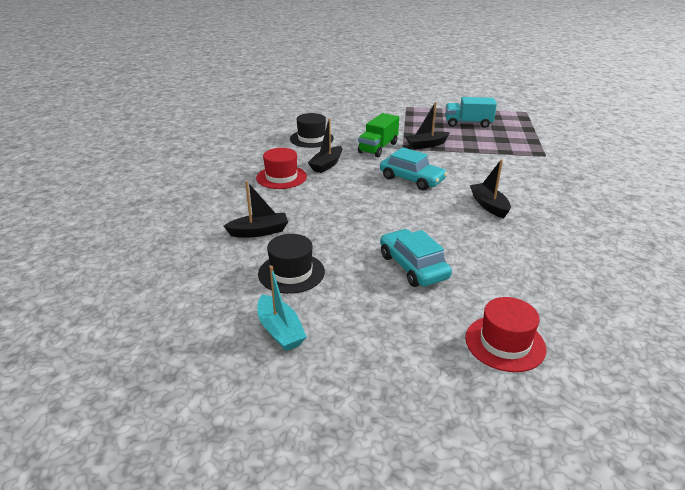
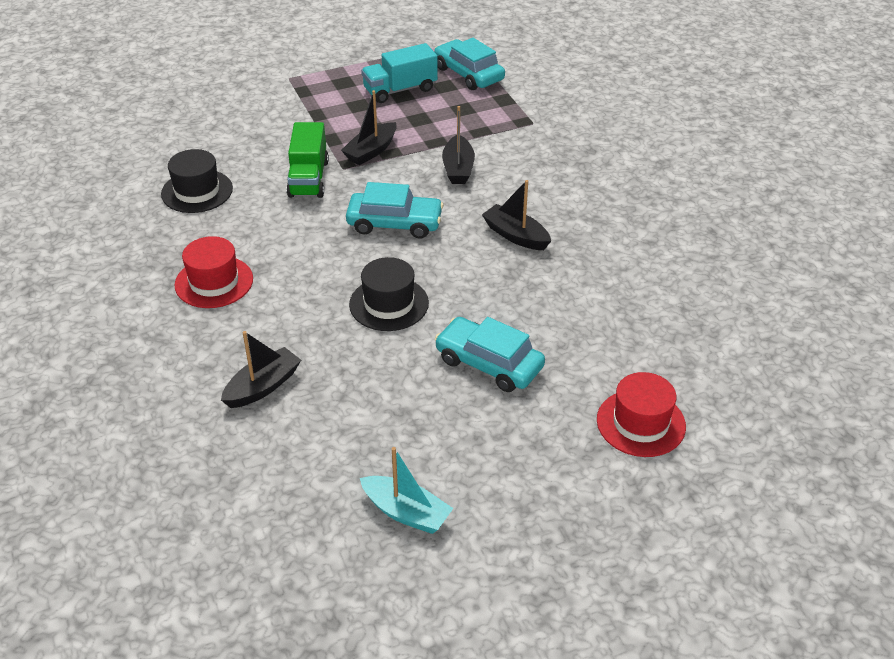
camera: 30 degrees left, 10 degrees up
black hat [258,234,325,294] -> black hat moved to [349,257,429,331]
black boat [308,118,342,173] -> black boat moved to [442,106,475,184]
none -> turquoise car [434,38,505,90]

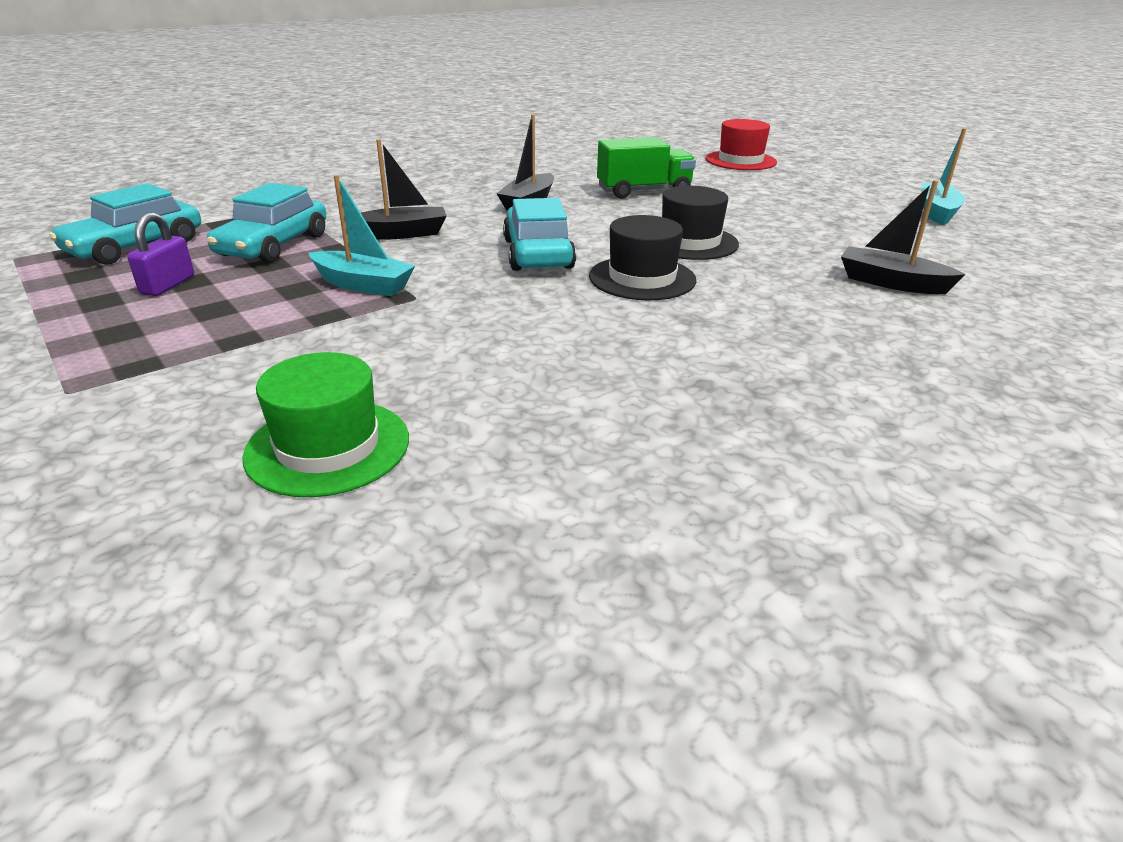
camera: 105 degrees left, 10 degrees down
black hat [161,149,233,213] -> black hat moved to [589,215,697,300]
red hat [174,236,253,308] -> none
green truck [286,122,329,198] -> green truck moved to [597,137,696,199]
black boat [341,90,397,165] -> turquoise boat [309,175,415,296]
turquoise truck [361,43,438,103] -> purple padlock [127,212,194,296]
turquoise car [435,317,545,392] -> turquoise car moved to [207,183,326,263]
none -> green hat [242,352,409,497]

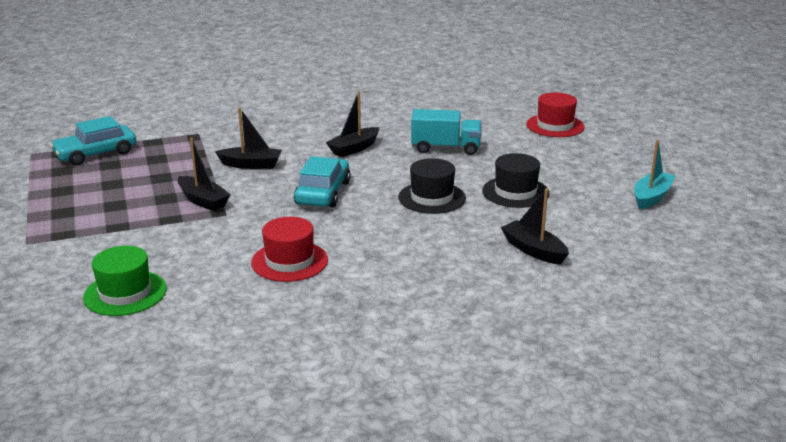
camera: 20 degrees right, 5 degrees down
purple padlock [127,212,194,296] -> none
turquoise car [207,183,326,263] -> none
turquoise boat [309,175,415,296] -> black boat [177,138,231,211]
black hat [589,215,697,300] -> black hat moved to [482,153,550,208]
green truck [597,137,696,199] -> turquoise truck [411,109,482,155]
none -> red hat [251,217,328,282]

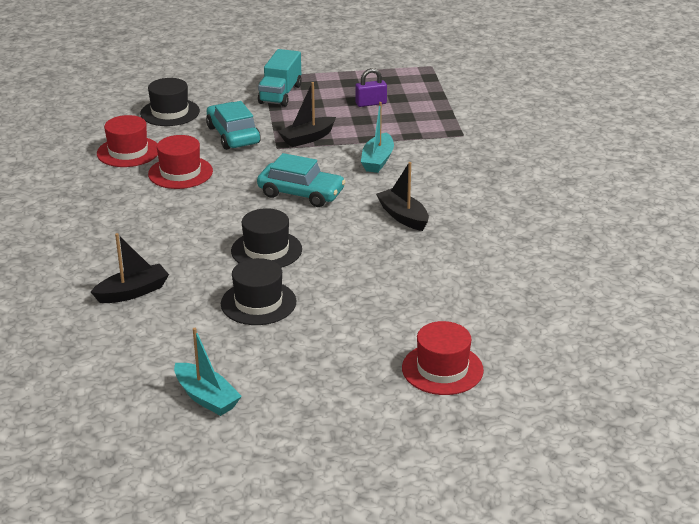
camera: 100 degrees right, 5 degrees up
turquoise car [50,116,136,166] -> turquoise car moved to [206,101,261,150]
green hat [83,246,167,316] -> black hat [140,78,200,126]
black boat [215,107,282,169] -> turquoise boat [361,102,394,173]
turquoise truck [411,109,482,155] -> turquoise truck moved to [258,49,302,107]
none -> red hat [97,115,158,167]
none -> purple padlock [355,68,387,107]

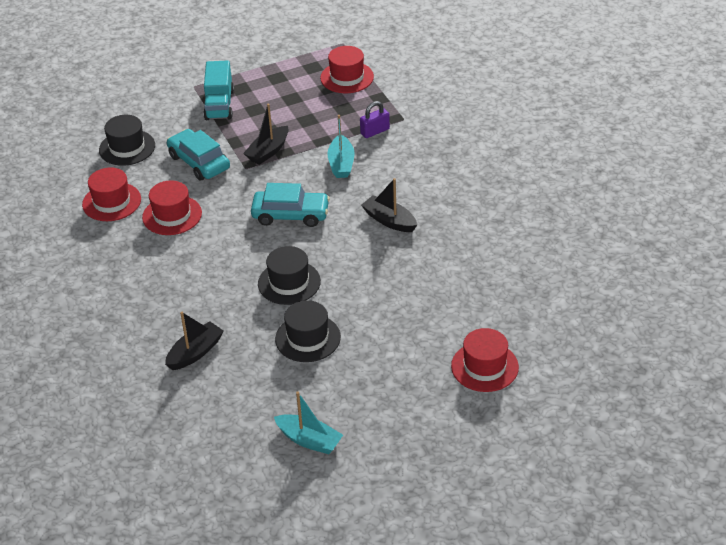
camera: 15 degrees left, 10 degrees up
purple padlock [355,68,387,107] -> purple padlock moved to [360,101,390,138]
none -> red hat [320,46,374,93]

